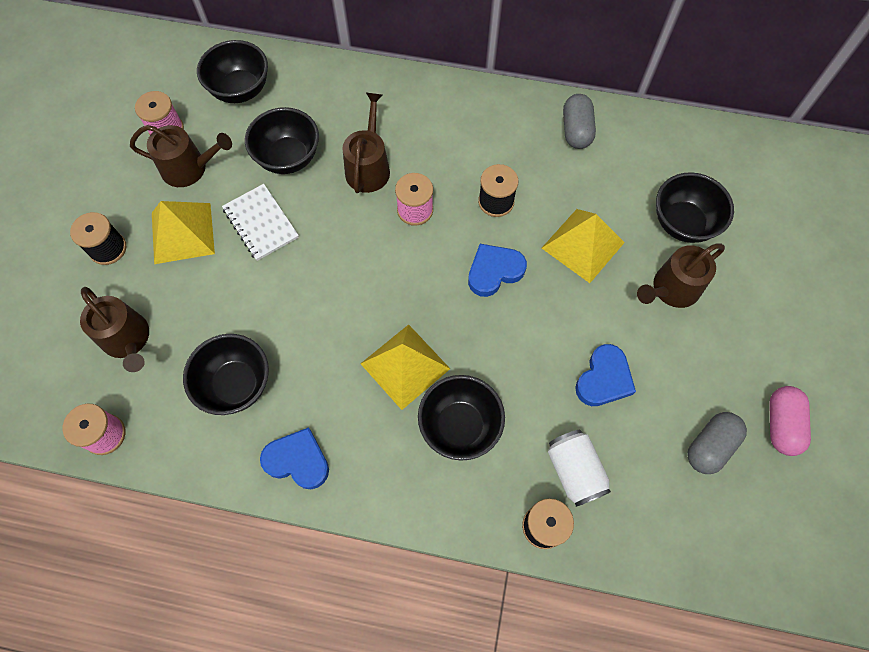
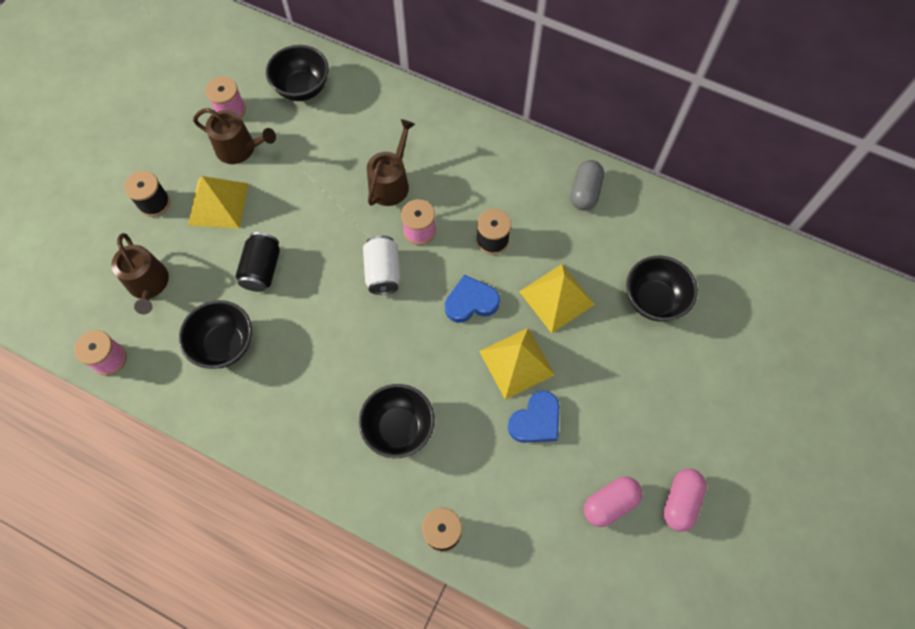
camera: 15 degrees right, 0 degrees up
white notebook [222,184,299,261] -> none
black bowl [245,107,319,174] -> none
blue heart [260,427,329,489] -> none
yellow pyramid [360,324,450,410] -> yellow pyramid moved to [479,328,555,400]
white can [548,429,611,507] -> white can moved to [363,235,400,295]
brown watering can [637,243,725,308] -> none
grey capsule [687,412,747,474] -> pink capsule [584,477,643,527]
none -> black can [236,232,280,292]

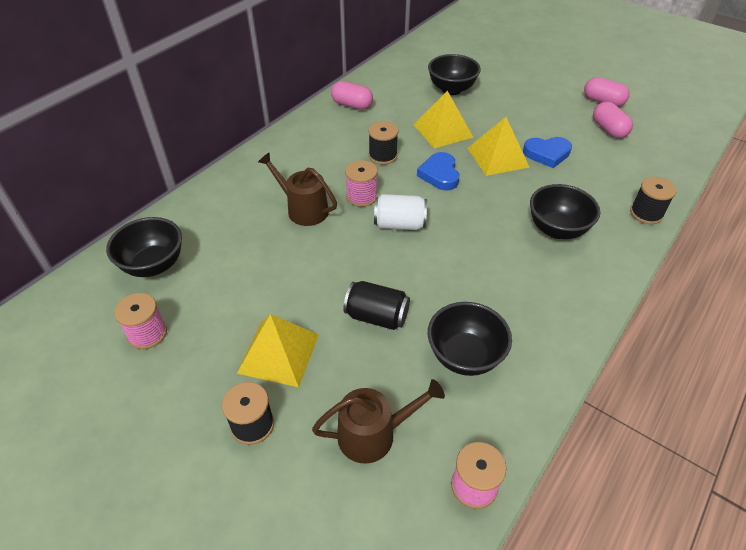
camera: 80 degrees left, 20 degrees down
brown watering can [193,108,276,164] -> none
blue heart [508,390,559,443] -> blue heart turned 120 degrees clockwise [523,137,572,168]
grey capsule [571,160,604,211] -> pink capsule [331,81,373,110]

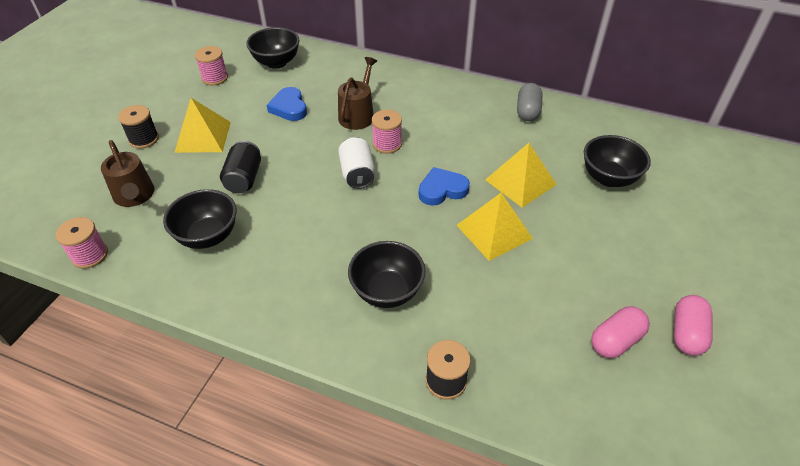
camera: 75 degrees right, 0 degrees up
pink capsule [331,81,373,110] -> grey capsule [517,83,543,121]
black spool [369,121,398,165] -> none
blue heart [523,137,572,168] -> blue heart moved to [267,87,307,121]

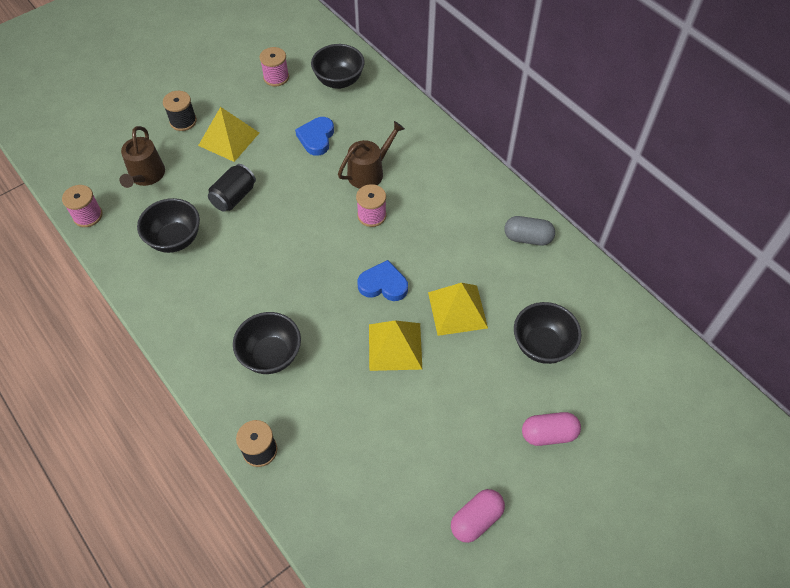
camera: 30 degrees right, 10 degrees up
white can [338,137,375,189] -> none
grey capsule [517,83,543,121] -> grey capsule turned 60 degrees clockwise [504,216,555,245]
pink capsule [591,306,650,358] -> pink capsule moved to [522,412,581,446]

